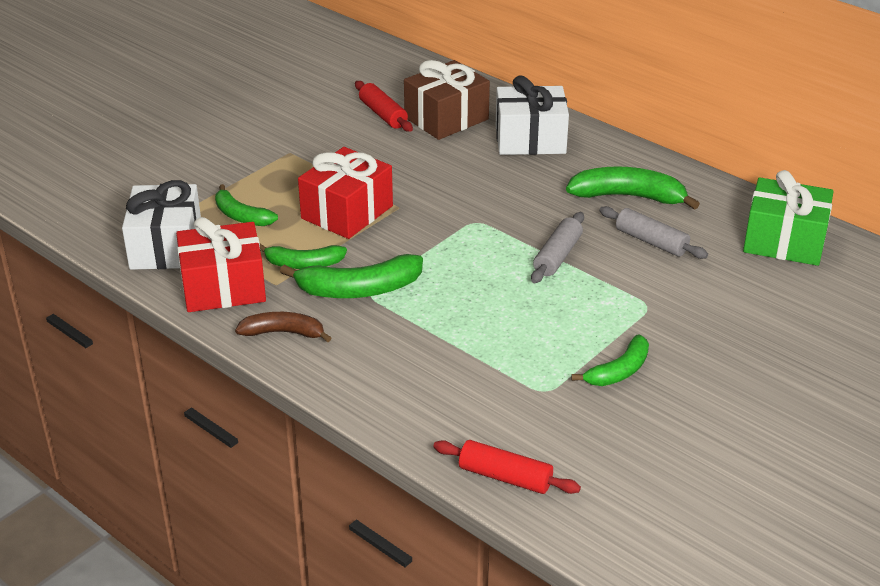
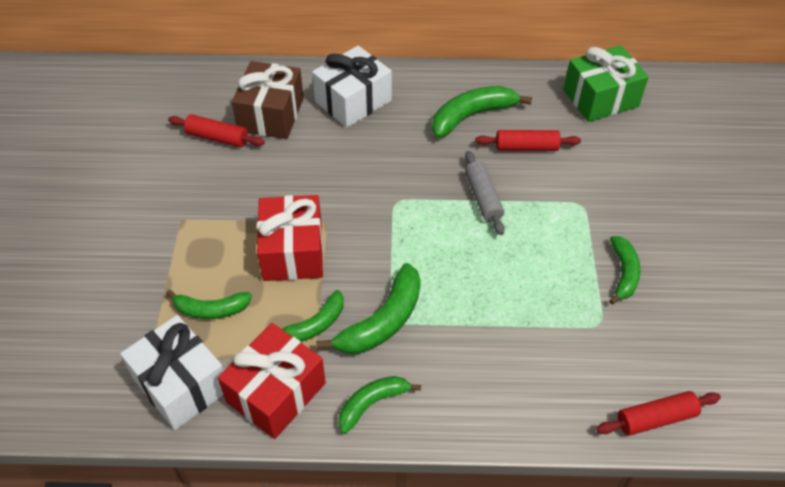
camera: 40 degrees left, 15 degrees up
brown banana [235,312,331,342] -> green banana [338,376,421,434]
grey rolling pin [599,206,708,259] -> red rolling pin [475,130,581,151]

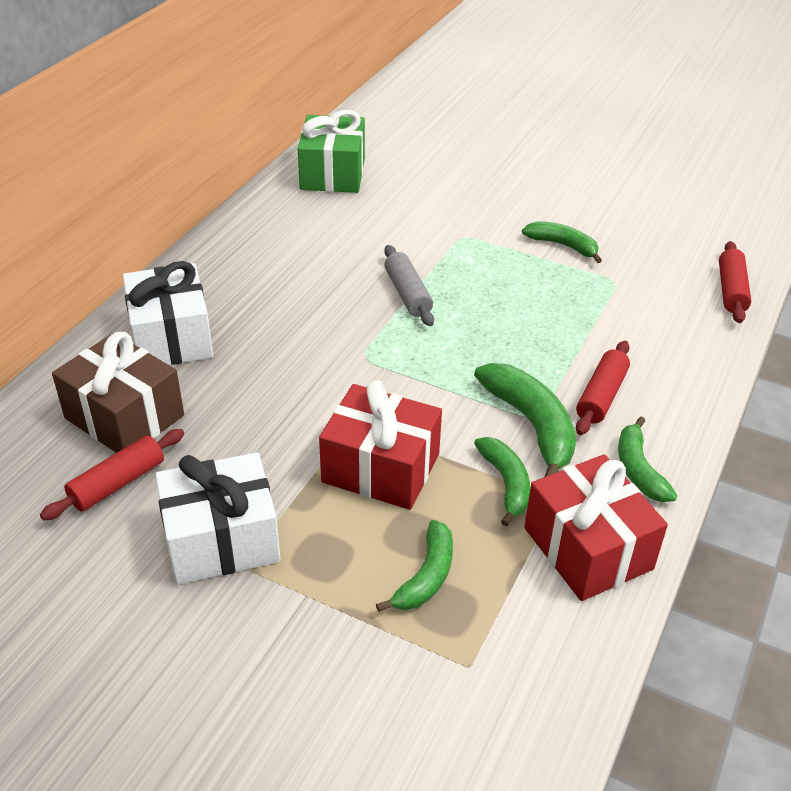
camera: 65 degrees left, 10 degrees down
white gift [120,315,224,430] -> white gift moved to [155,452,281,585]
green banana [432,86,532,138] -> none
grey rolling pin [465,151,505,235] -> grey rolling pin turned 60 degrees clockwise [384,245,434,326]
red rolling pin [475,130,581,151] -> red rolling pin moved to [576,341,630,435]

